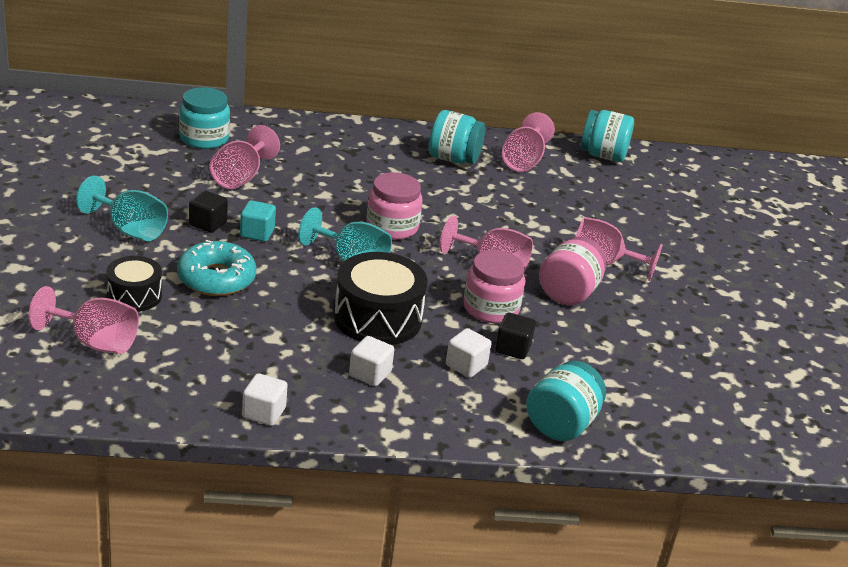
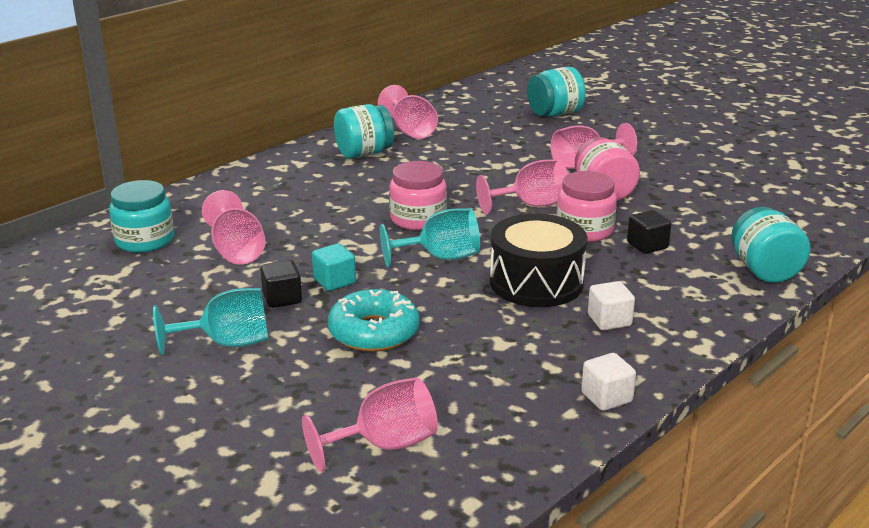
camera: 40 degrees left, 5 degrees down
black drum [106,256,162,312] -> none
white cube [446,328,492,378] -> none
turquoise jar [580,110,634,162] -> turquoise jar moved to [527,67,586,117]

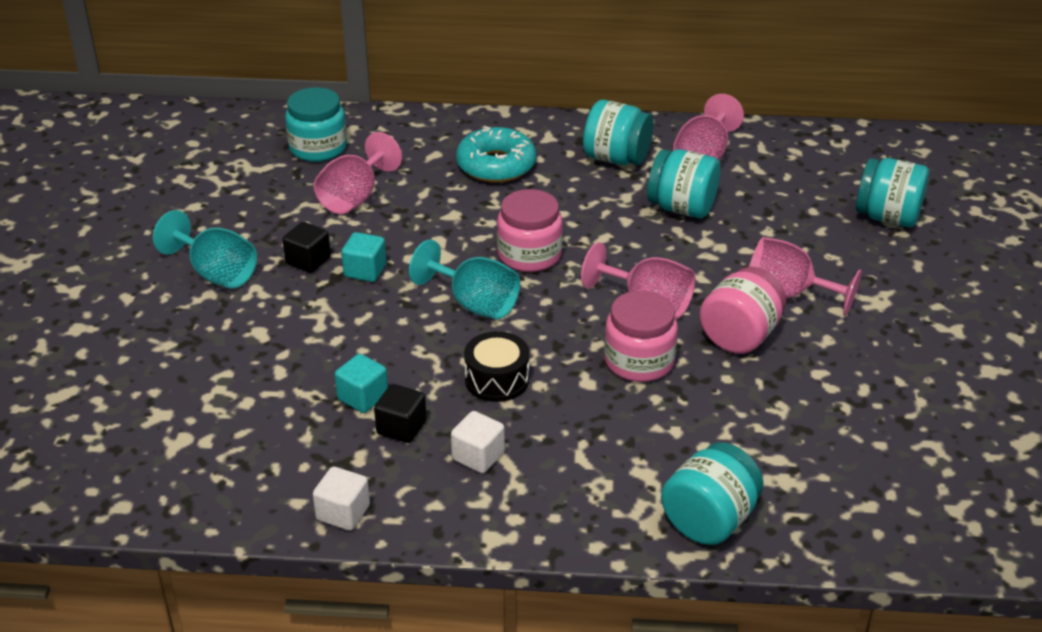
camera: 50 degrees right, 10 degrees up
pink goblet [302,377,438,472] -> none
turquoise donut [328,289,420,352] -> turquoise donut moved to [456,126,536,183]
black drum [490,214,587,307] -> black drum [464,331,529,402], size x0.60
black cube [627,210,671,254] -> black cube moved to [374,384,427,443]
none -> turquoise cube [335,354,388,413]
none -> turquoise jar [647,149,720,218]

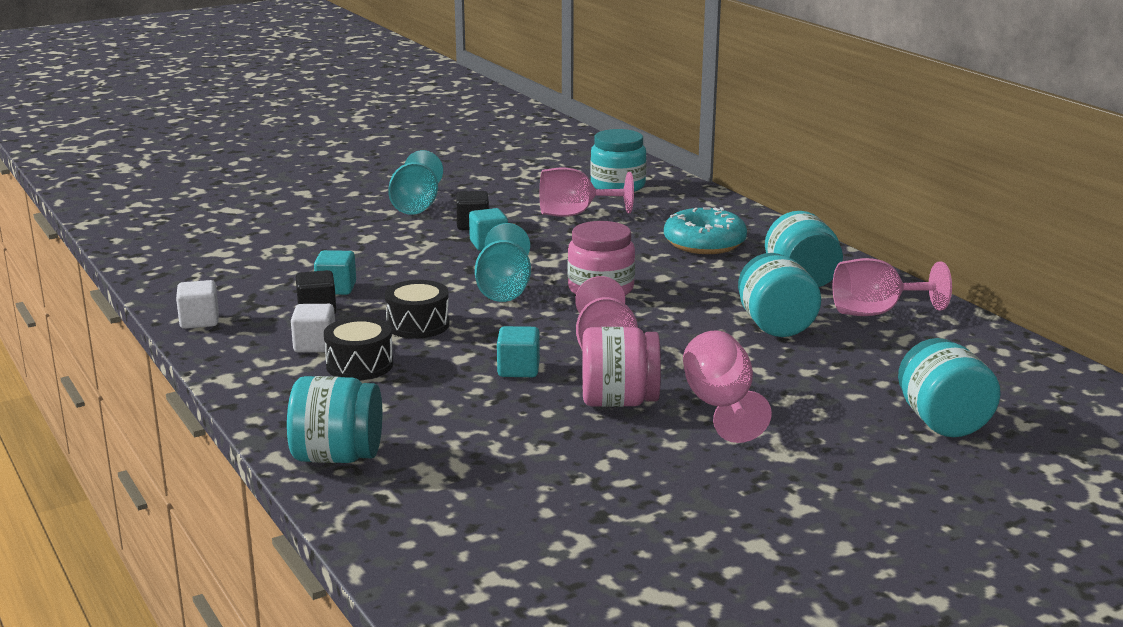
camera: 55 degrees right, 15 degrees down
pink jar [604,291,678,382] -> turquoise cube [497,326,540,377]
none -> black drum [324,317,393,380]

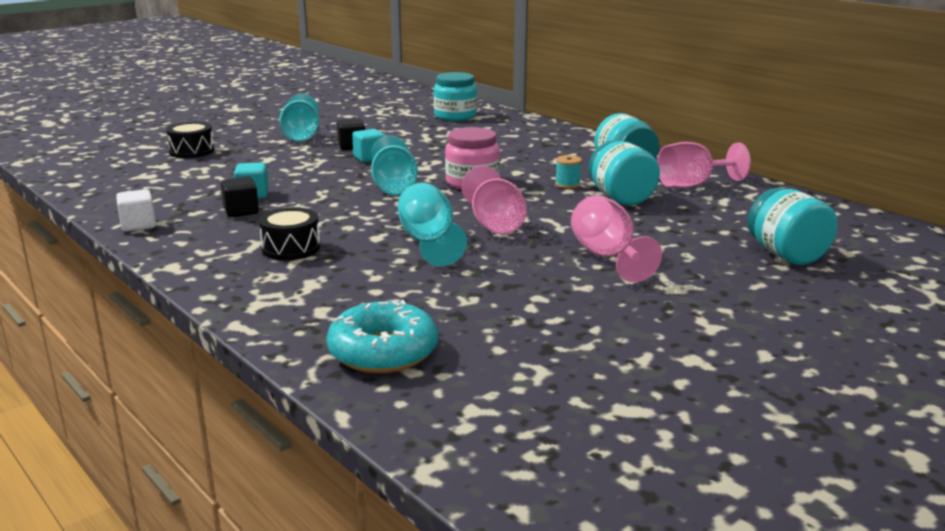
camera: 10 degrees left, 0 degrees up
turquoise jar [287,376,382,463] -> none
white cube [291,304,335,353] -> none
black drum [385,280,450,339] -> black drum moved to [166,122,214,158]
turquoise cube [497,326,540,377] -> turquoise goblet [398,183,467,266]
pink goblet [540,168,634,217] -> none
pink jar [582,327,661,407] -> none
turquoise donut [664,207,747,254] -> turquoise donut moved to [326,300,438,373]
none -> turquoise spool [555,155,582,189]

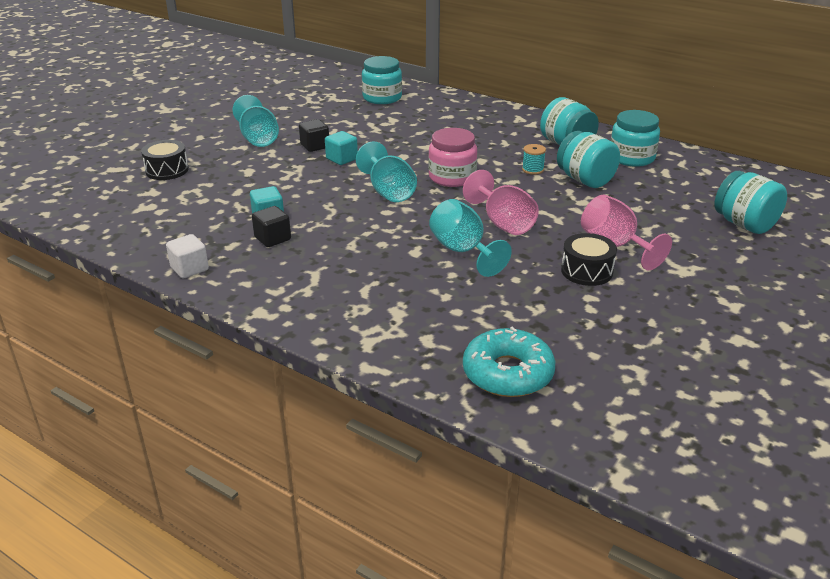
camera: 15 degrees left, 10 degrees up
black drum [259,207,320,260] -> black drum moved to [561,233,617,286]
pink goblet [657,142,751,188] -> turquoise jar [611,110,660,167]

